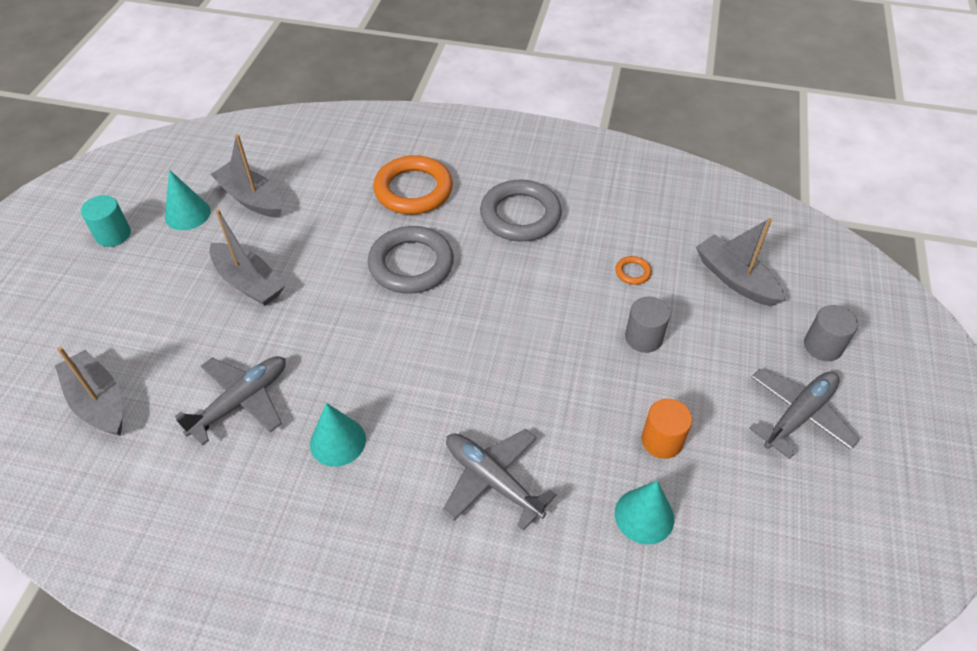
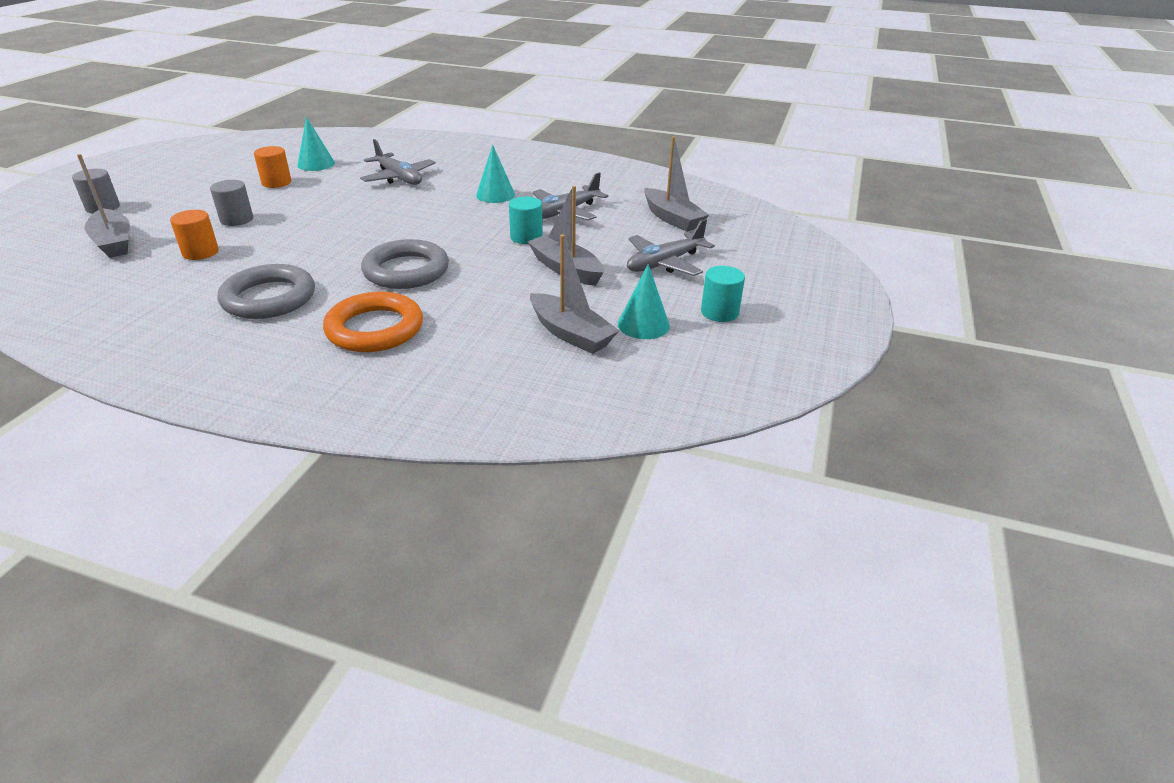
camera: 175 degrees left, 15 degrees down
orange ring [615,256,652,285] -> orange cylinder [170,210,219,260]
grey plane [749,369,860,459] -> grey plane moved to [627,219,715,276]
none -> turquoise cylinder [509,197,543,244]

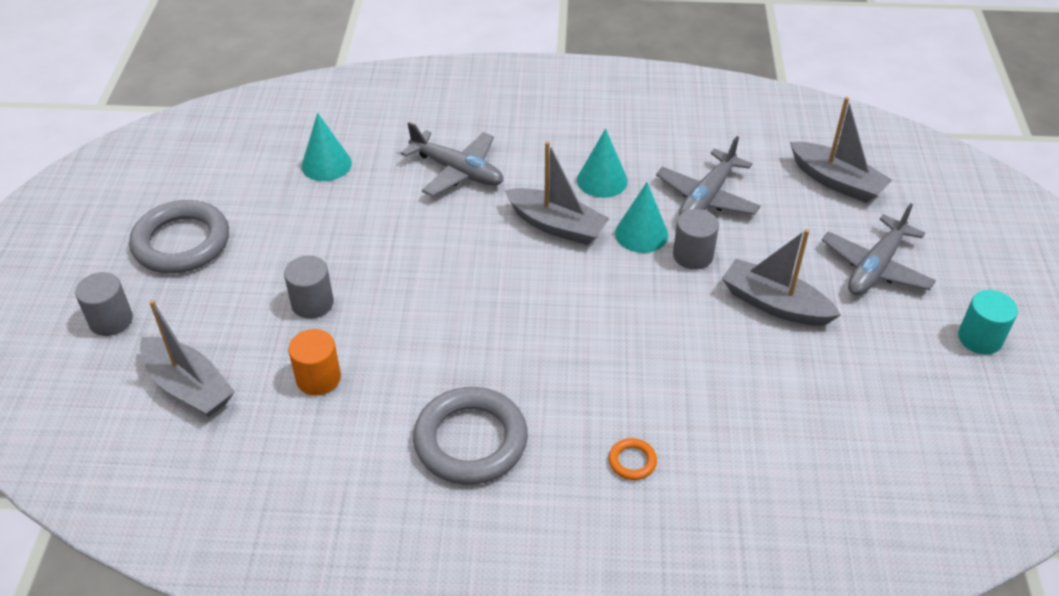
camera: 15 degrees left, 10 degrees up
orange cylinder [254,146,291,188] -> none
orange ring [323,292,423,352] -> orange ring [609,438,657,480], size x0.42
grey ring [361,239,449,289] -> grey ring moved to [129,200,229,273]
turquoise cylinder [509,197,543,244] -> grey cylinder [673,209,719,270]
grey boat [530,234,620,354] -> grey boat moved to [504,141,610,245]
turquoise cone [618,264,670,339] -> turquoise cone moved to [615,182,668,253]

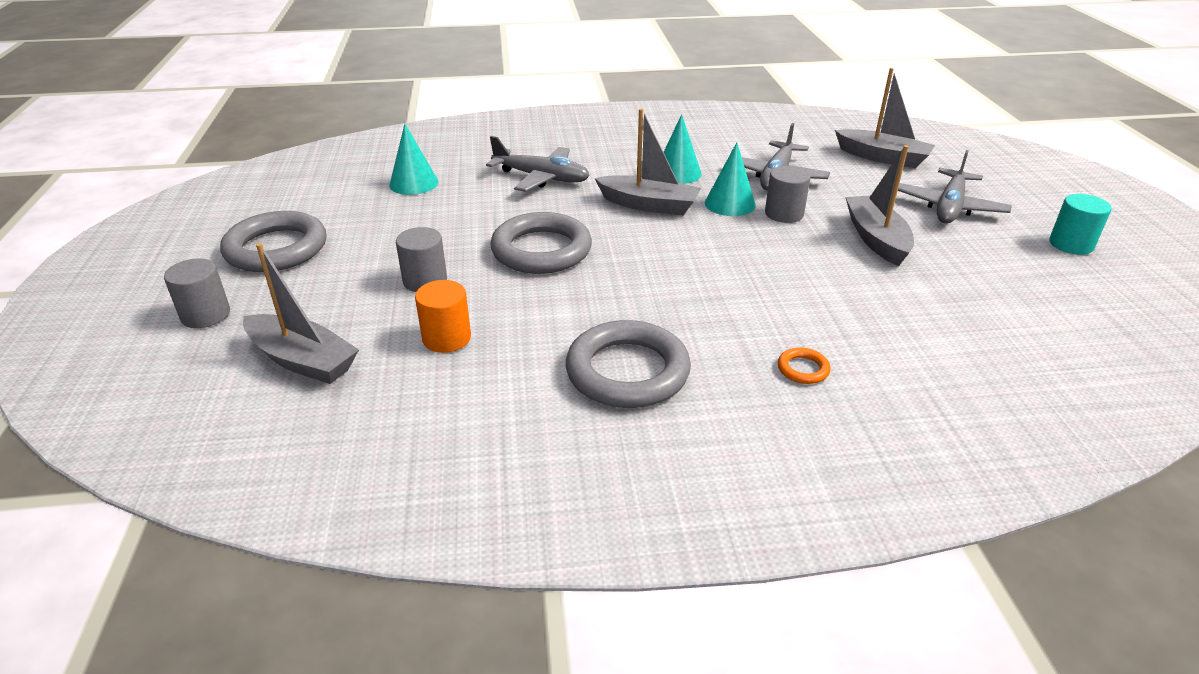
camera: 10 degrees left, 10 degrees down
grey boat [722,229,841,326] -> grey boat turned 60 degrees clockwise [846,145,914,266]
none -> grey ring [490,212,592,274]

